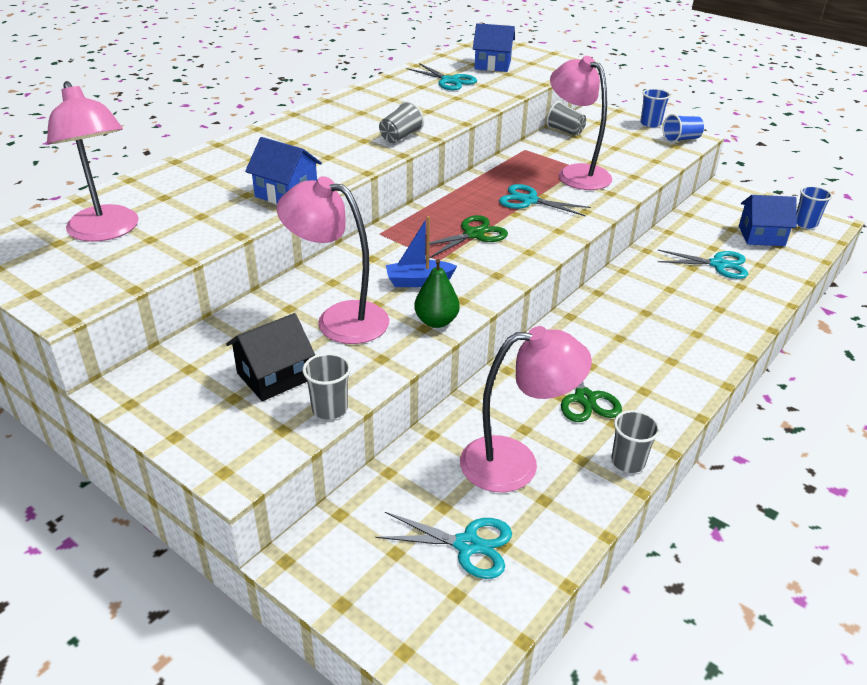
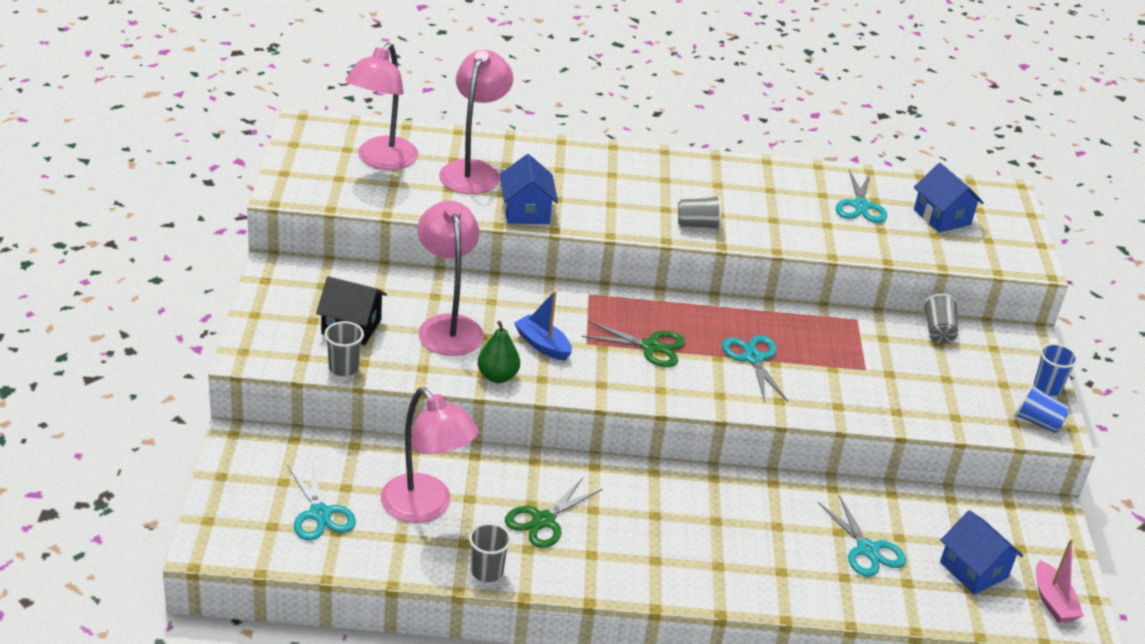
camera: 50 degrees right, 0 degrees up
pink lamp [550,56,612,190] -> pink lamp moved to [439,50,513,194]
blue cup [797,186,832,228] -> pink boat [1036,539,1084,623]

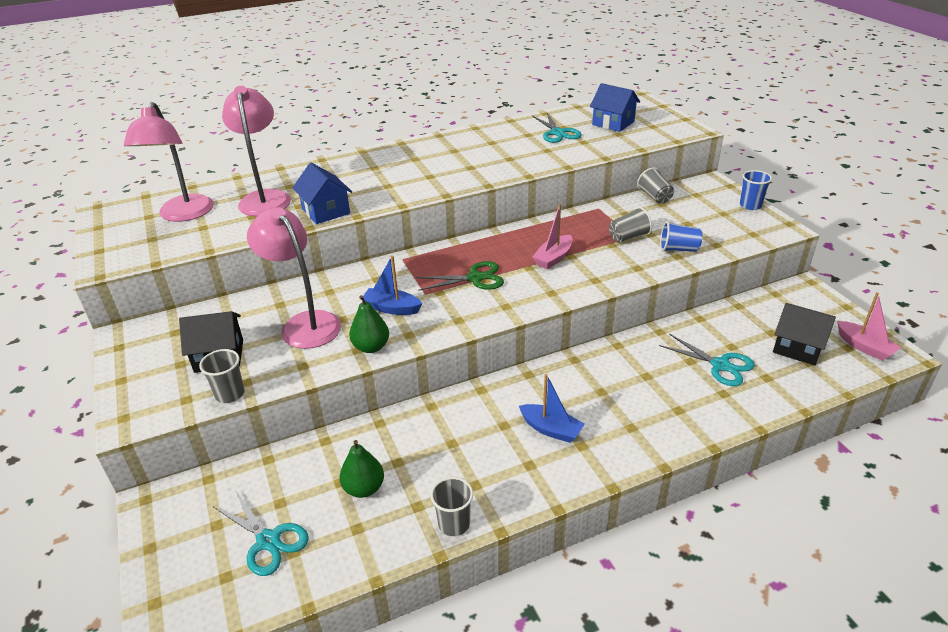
camera: 20 degrees left, 0 degrees up
pink lamp [381,388,479,523] -> green pear [340,440,384,498]
green scissors [505,477,602,548] -> none
grey cup [678,195,722,231] -> grey cup moved to [609,207,652,243]
turquoise scissors [722,335,788,402] -> pink boat [532,203,573,269]
blue house [940,510,1023,595] -> black house [773,303,836,365]
blue cup [1014,384,1070,433] -> blue cup moved to [660,221,702,252]
none -> blue boat [519,374,585,443]

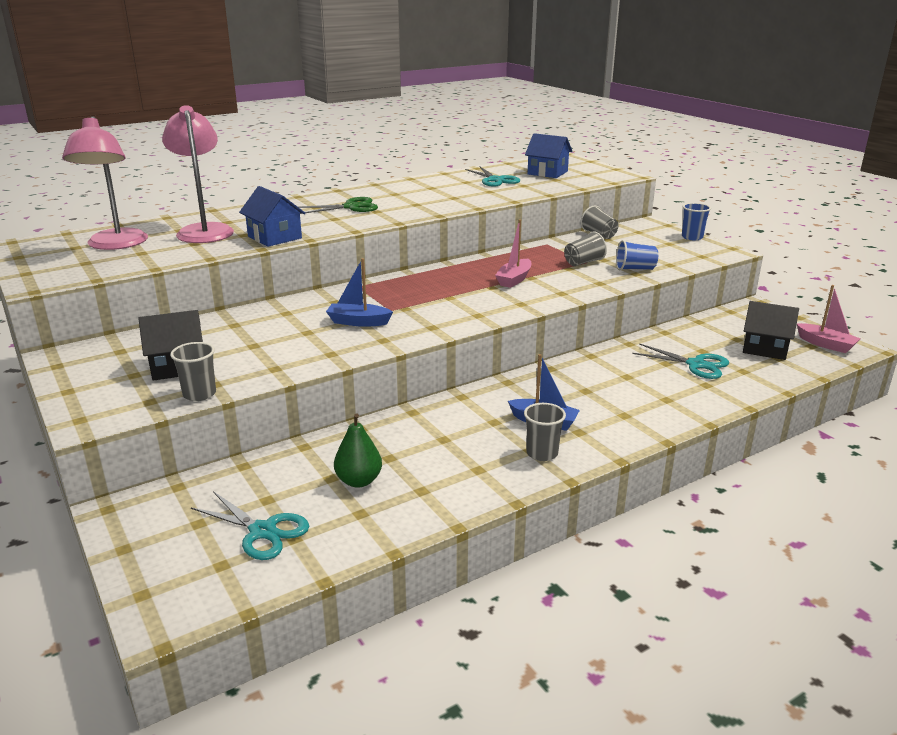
camera: 10 degrees left, 10 degrees down
pink lamp [247,207,341,349] -> none
green pear [349,295,389,353] -> none
green scissors [416,261,504,291] -> green scissors moved to [299,197,378,214]
grey cup [430,477,473,536] -> grey cup moved to [524,403,566,461]

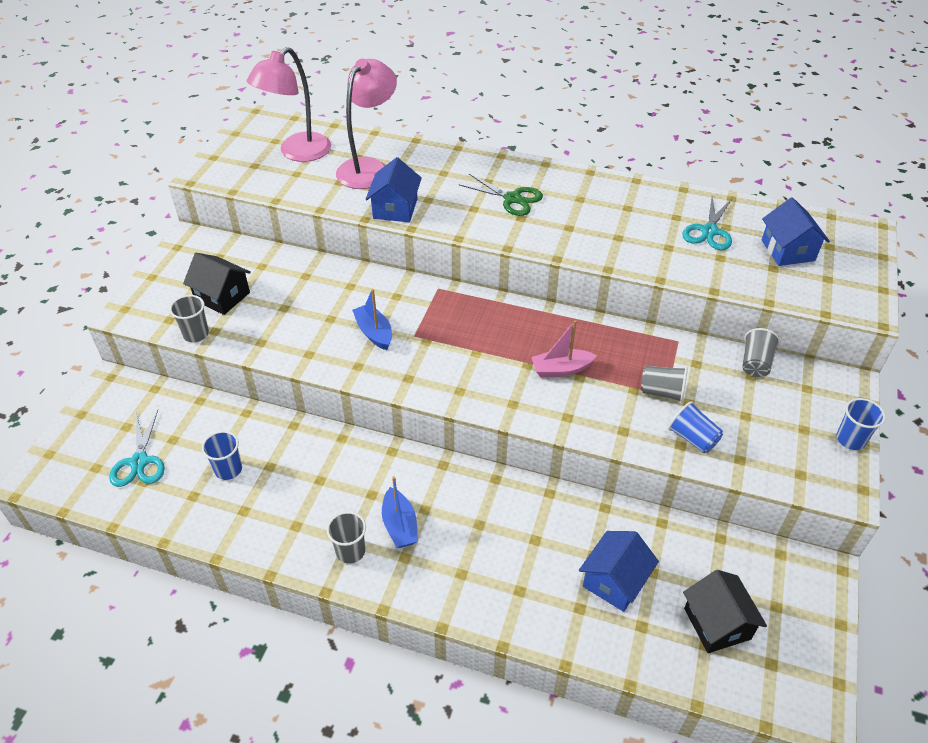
camera: 50 degrees right, 20 degrees up
green pear [334,414,382,488] -> blue cup [202,431,242,480]
turquoise scissors [632,343,729,379] -> blue house [579,531,659,612]
pink boat [797,285,861,353] -> none

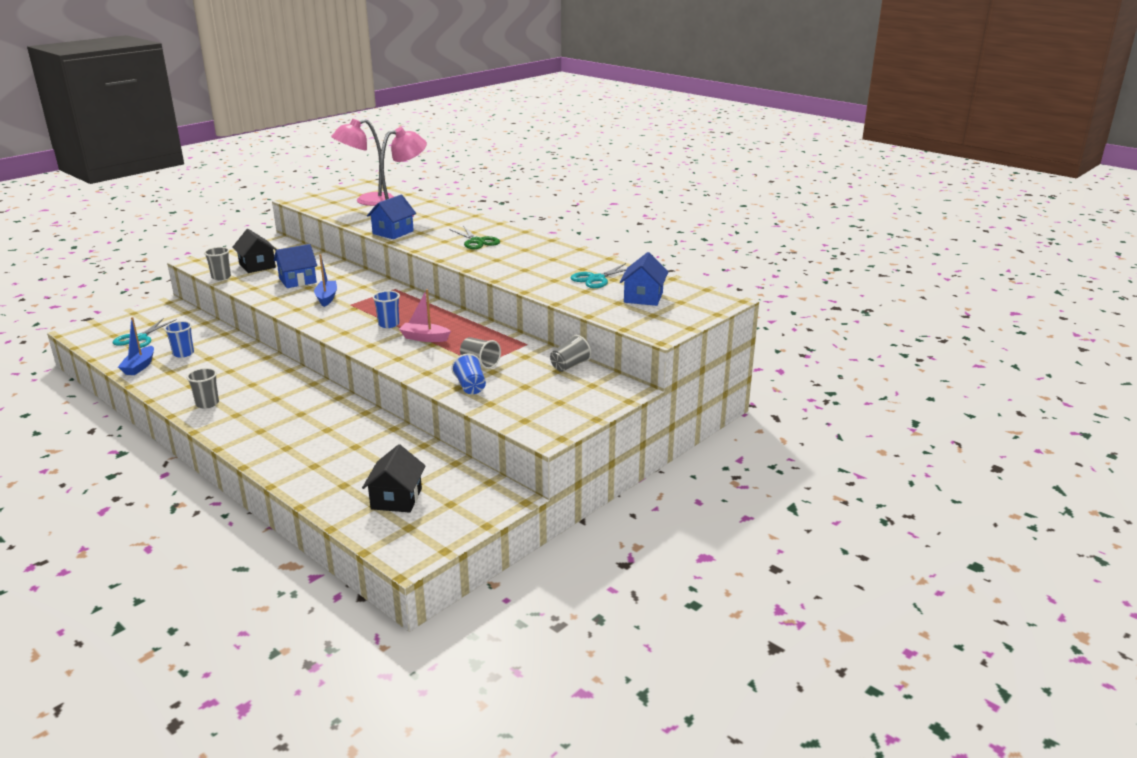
camera: 25 degrees right, 20 degrees down
blue boat [382,476,418,548] -> blue boat moved to [118,317,154,375]
blue house [579,531,659,612] -> blue house moved to [274,244,317,288]
blue cup [837,398,886,450] -> blue cup moved to [372,291,400,328]

